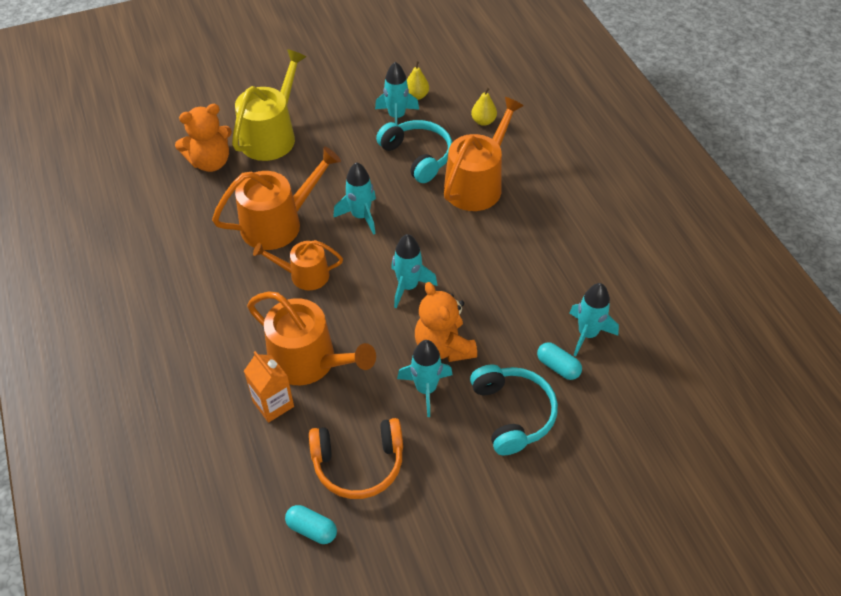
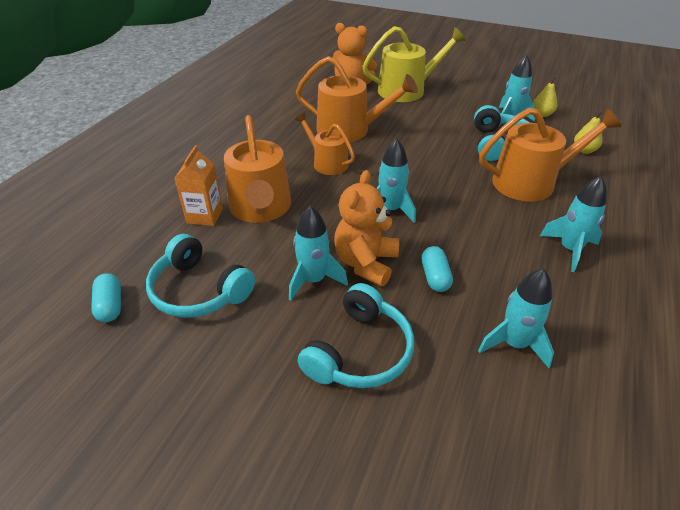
camera: 45 degrees right, 10 degrees down
orange headphones [309,418,403,499] -> turquoise headphones [146,234,255,317]
turquoise rocket [333,162,376,235] -> turquoise rocket moved to [540,176,607,272]
turquoise capsule [537,342,582,380] -> turquoise capsule moved to [421,246,453,292]

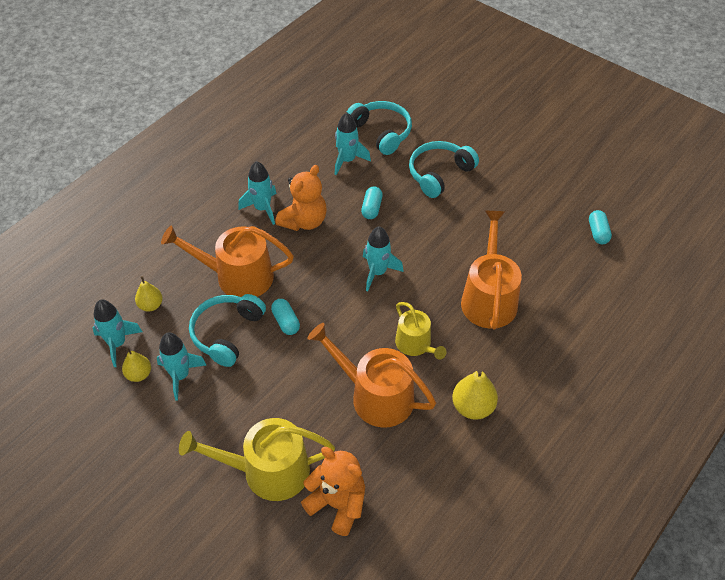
camera: 165 degrees left, 10 degrees up
turquoise headphones [146,234,255,317] -> turquoise headphones moved to [347,101,412,155]
orange carton [174,145,223,226] -> none
turquoise rocket [289,206,348,301] -> turquoise rocket moved to [93,300,142,367]
orange watering can [295,112,355,175] -> yellow watering can [395,302,447,360]
orange teddy bear [334,170,399,287] -> orange teddy bear moved to [275,165,327,231]
none -> turquoise capsule [271,299,300,335]
none -> yellow pear [452,369,498,420]

